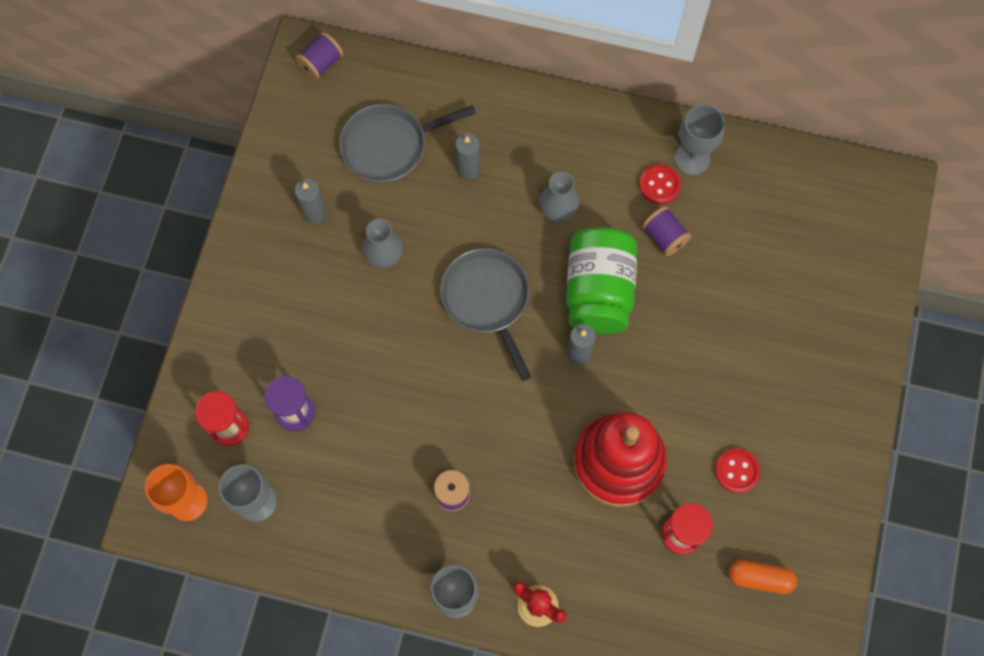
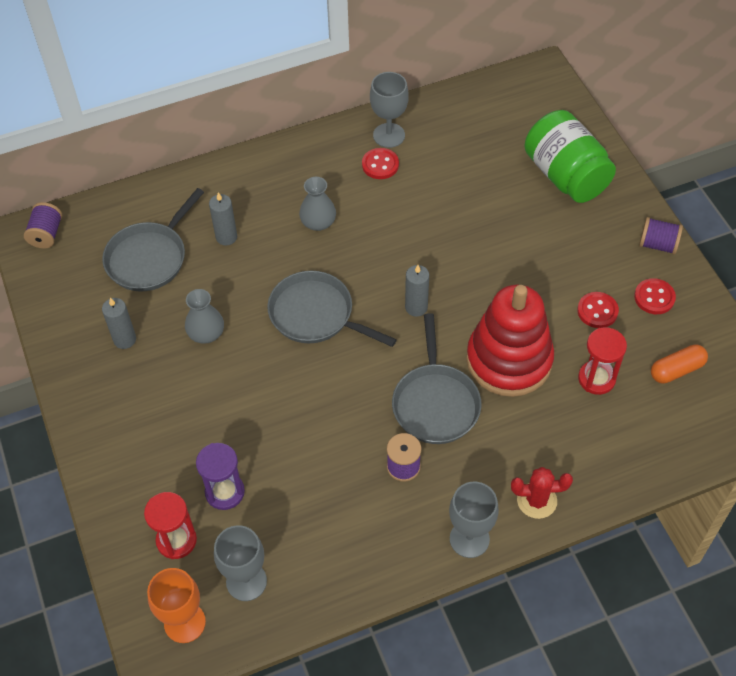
camera: 35 degrees left, 15 degrees down
green jar [566,227,637,334] -> green jar moved to [524,110,616,203]
purple spool [642,206,691,256] -> purple spool moved to [639,217,683,255]
none -> grey pan [392,313,481,444]
none -> red button [634,278,676,314]

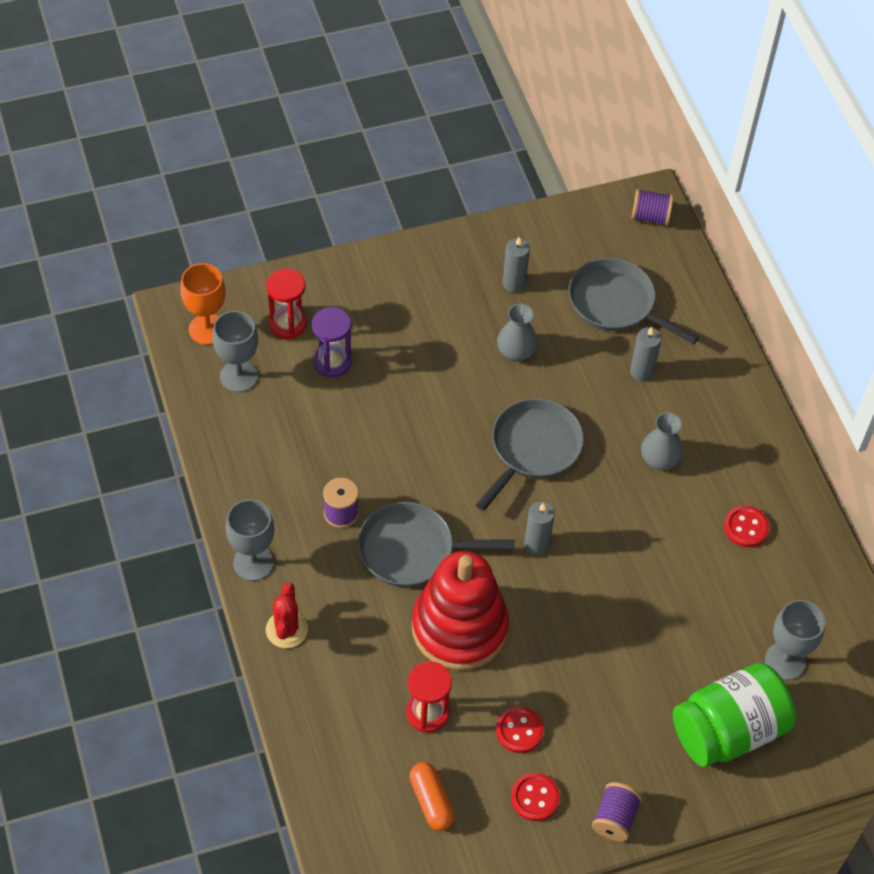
camera: 90 degrees right, 0 degrees up
grey goblet [370,72,409,148] -> grey goblet moved to [765,600,825,680]

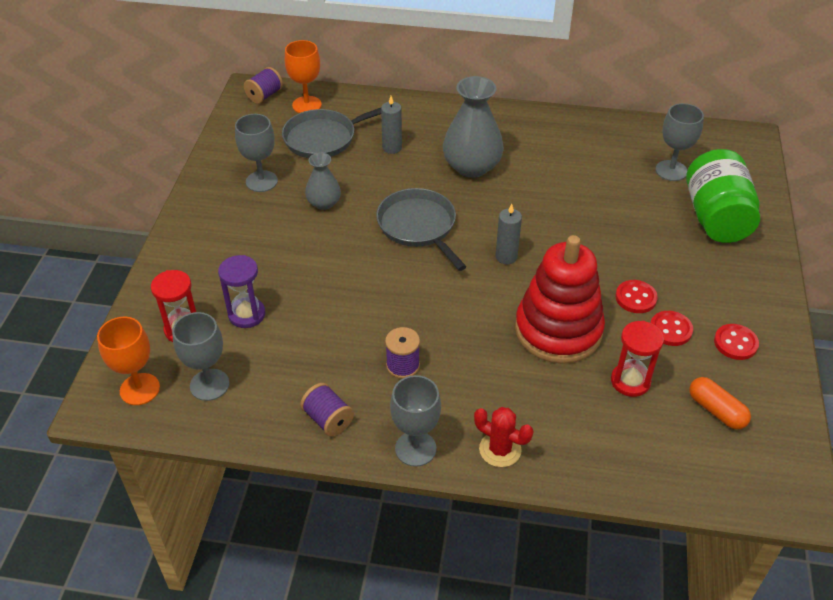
camera: 60 degrees left, 10 degrees down
grey pan [358,502,515,587] -> none
orange capsule [409,762,455,831] -> orange capsule turned 45 degrees clockwise [689,377,751,429]
grey candle [502,237,530,293] -> grey goblet [235,114,278,192]
purple spool [592,782,642,841] -> purple spool moved to [300,383,354,436]
grey vase [641,412,683,470] -> grey vase [443,76,504,178], size x1.76
red button [724,506,770,547] -> red button moved to [615,280,658,313]
none -> orange goblet [285,40,322,113]

